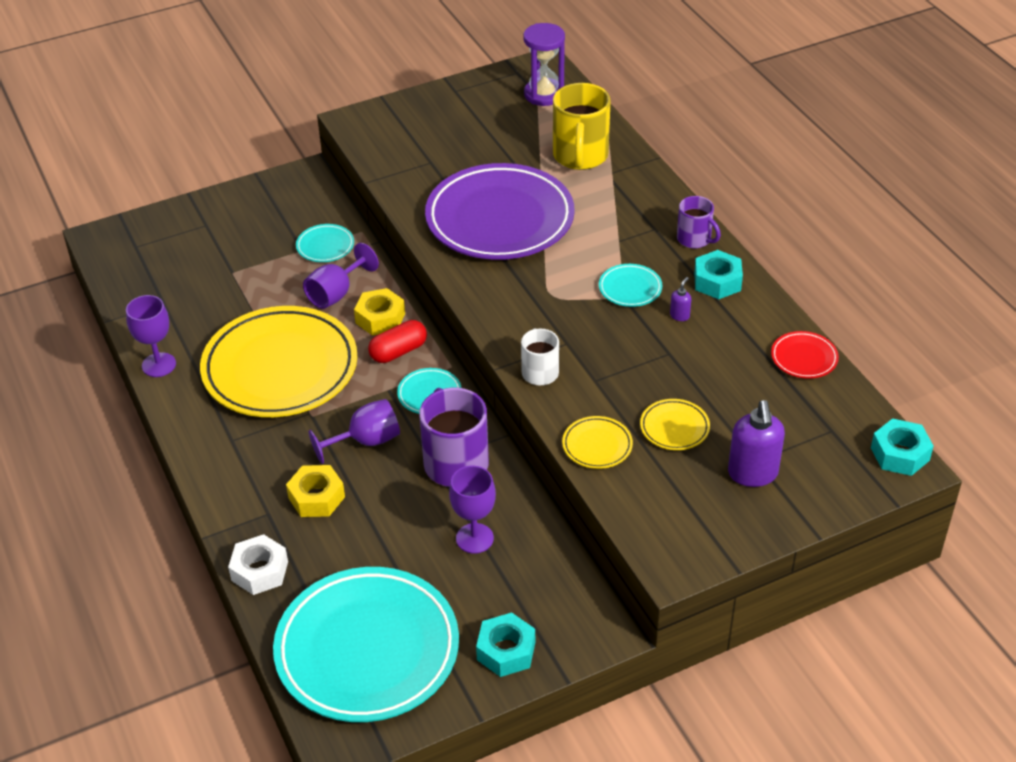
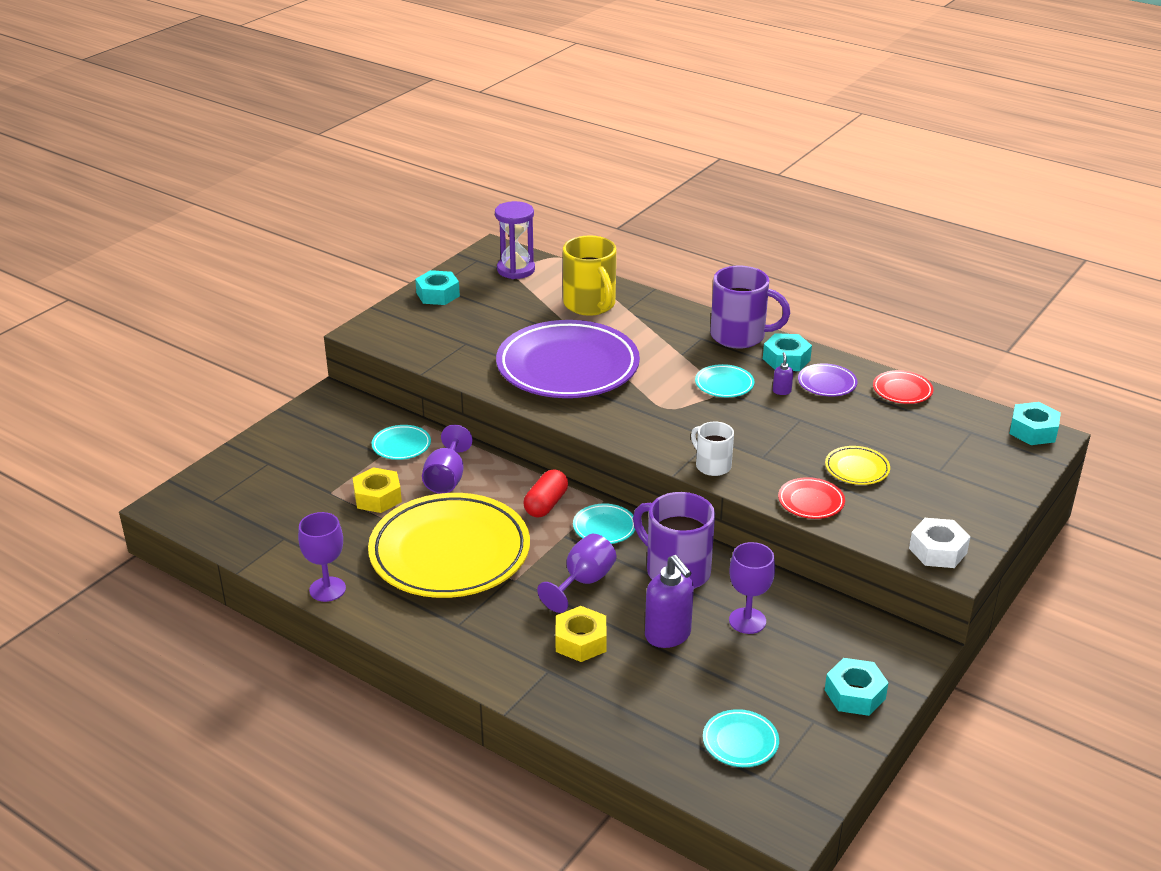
camera: 30 degrees left, 10 degrees down
white nut [228,534,288,595] -> white nut moved to [909,518,970,568]
turquoise plate [273,567,459,722] -> turquoise plate [703,709,779,767], size x0.41
yellow nut [354,288,405,336] -> yellow nut moved to [353,467,402,513]
yellow plate [562,416,633,469] -> red plate [778,477,845,519]
purple mug [677,196,721,248] -> purple mug [710,265,790,349], size x1.74
purple soap dispenser [728,400,785,487] -> purple soap dispenser moved to [645,555,694,648]
none -> turquoise nut [415,270,460,305]
none -> purple plate [798,363,858,397]

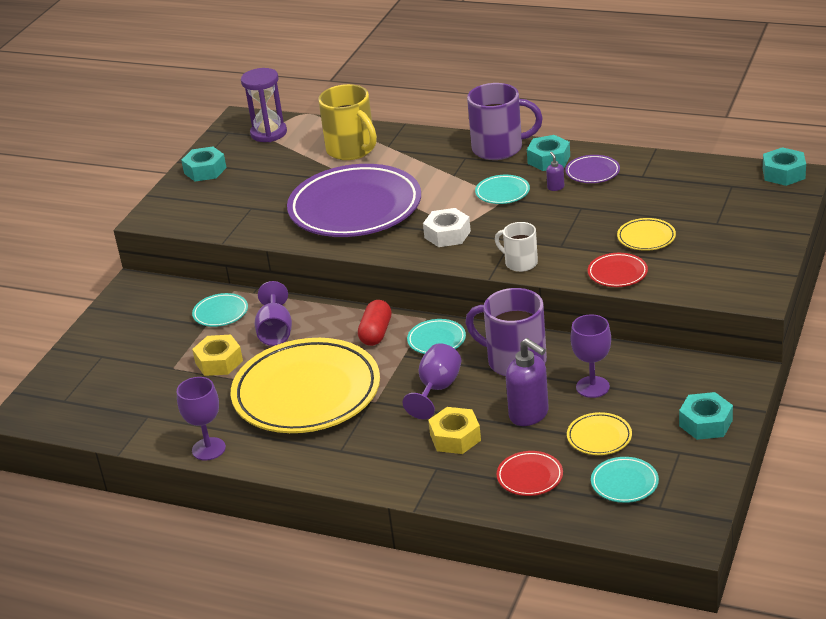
camera: 10 degrees left, 0 degrees up
red plate [873,370,933,404] -> red plate moved to [497,451,563,496]
white nut [909,518,970,568] -> white nut moved to [423,208,471,247]
none -> yellow plate [567,412,632,455]

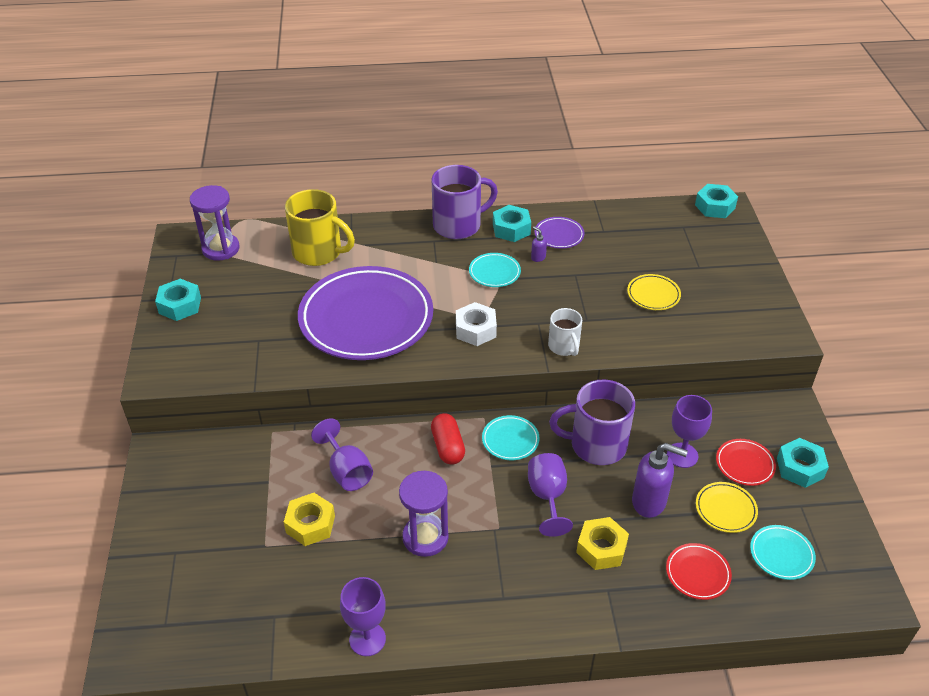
camera: 30 degrees left, 10 degrees up
turquoise plate [192,293,248,327] -> none
yellow plate [231,338,380,433] -> purple hourglass [399,471,449,557]
white mug [495,222,538,272] -> white mug turned 120 degrees counterclockwise [548,308,582,356]
red plate [588,253,648,287] -> red plate moved to [716,439,776,486]

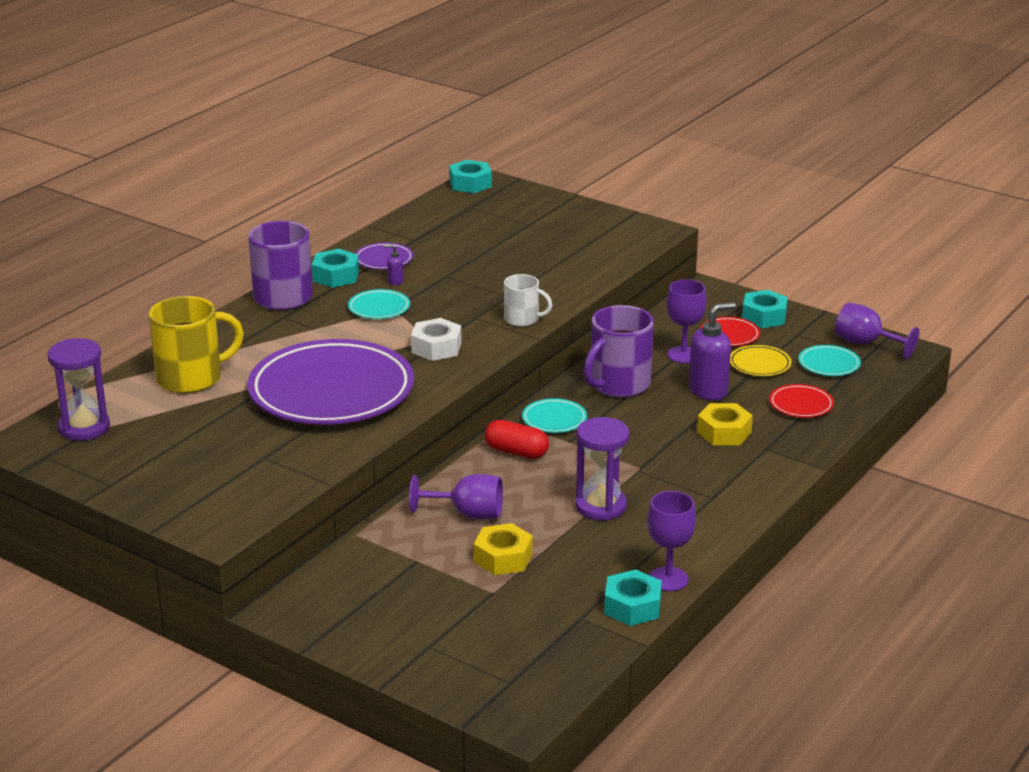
camera: 50 degrees left, 15 degrees down
turquoise nut [155,279,201,321] -> turquoise nut moved to [604,570,662,626]
purple goblet [528,453,573,537] -> purple goblet moved to [835,302,919,359]
yellow plate [627,274,681,310] -> none

